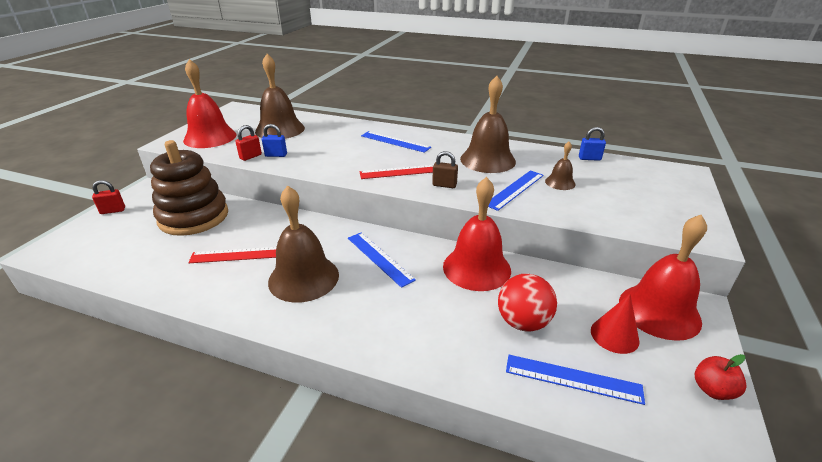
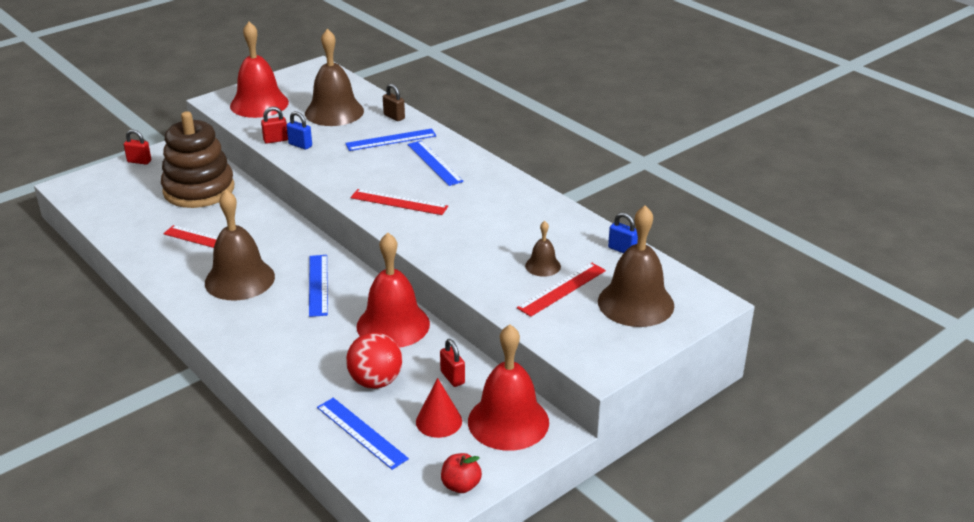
camera: 30 degrees right, 0 degrees up
brown padlock [432,151,458,188] -> brown padlock moved to [383,84,405,121]
brown bell [460,76,516,173] -> brown bell moved to [598,205,674,327]
blue ruler [488,170,544,211] -> blue ruler moved to [345,129,437,151]
none -> red padlock [440,339,465,387]
none -> red ruler [517,263,606,317]

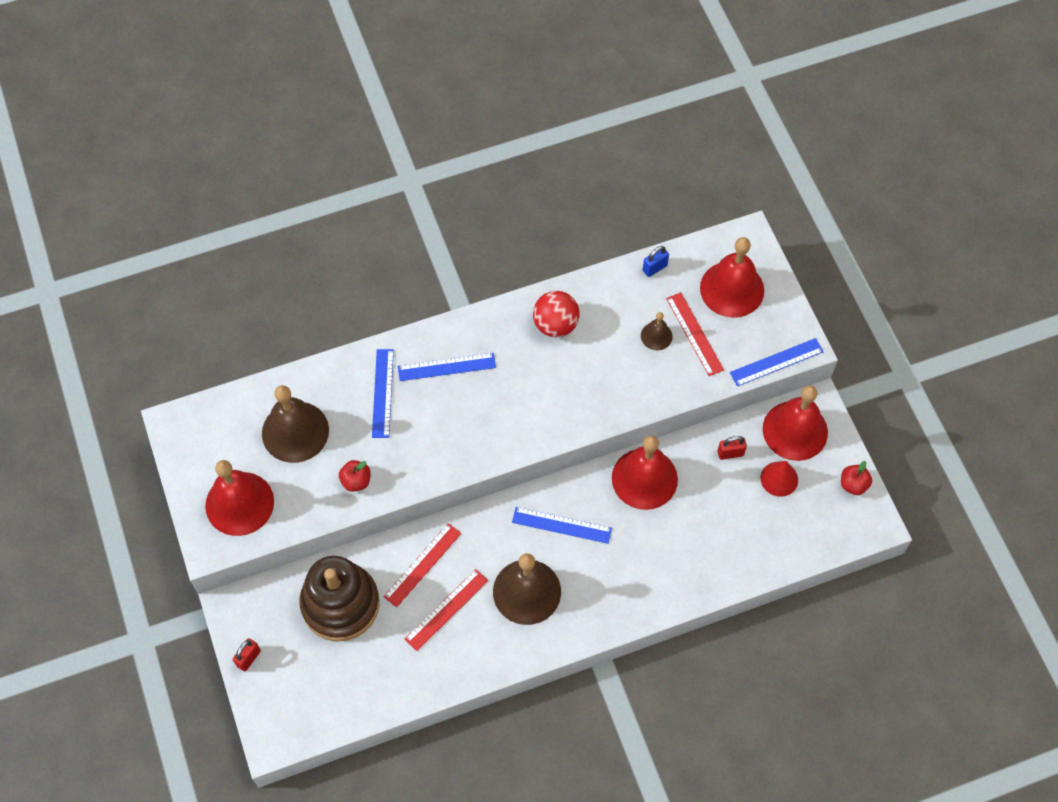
camera: 70 degrees left, 30 degrees up
red padlock [261,107,288,144] -> none
blue padlock [287,111,312,150] -> red apple [339,460,371,492]
blue ruler [317,398,409,470] -> blue ruler moved to [730,338,824,386]
red ball [346,332,402,389] -> red ball moved to [533,291,579,337]
red ruler [351,189,448,215] -> red ruler moved to [383,523,461,607]
brown padlock [383,84,405,121] -> none
brown bell [598,205,674,327] -> red bell [700,237,764,318]

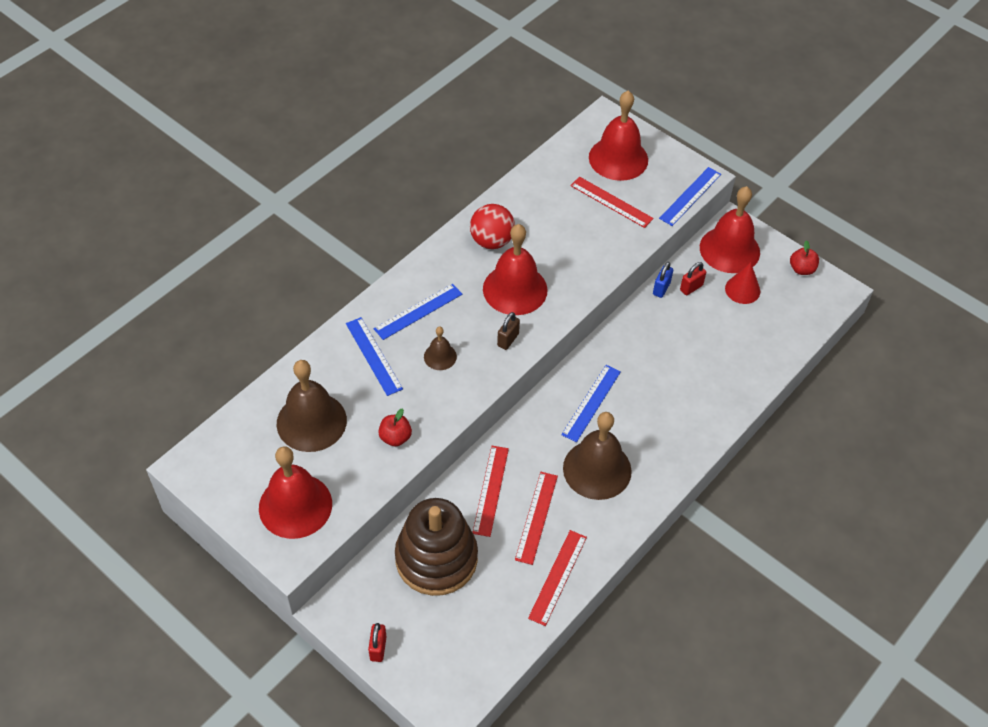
camera: 30 degrees left, 10 degrees down
blue ruler [512,507,612,544] -> blue ruler turned 45 degrees counterclockwise [561,365,621,442]
red bell [612,435,678,510] -> red bell moved to [483,224,547,315]
brown bell [641,312,673,350] -> brown bell moved to [424,327,457,370]
blue padlock [643,246,669,277] -> blue padlock moved to [653,262,673,298]
none -> brown padlock [497,312,520,350]
none -> red ruler [528,530,587,626]

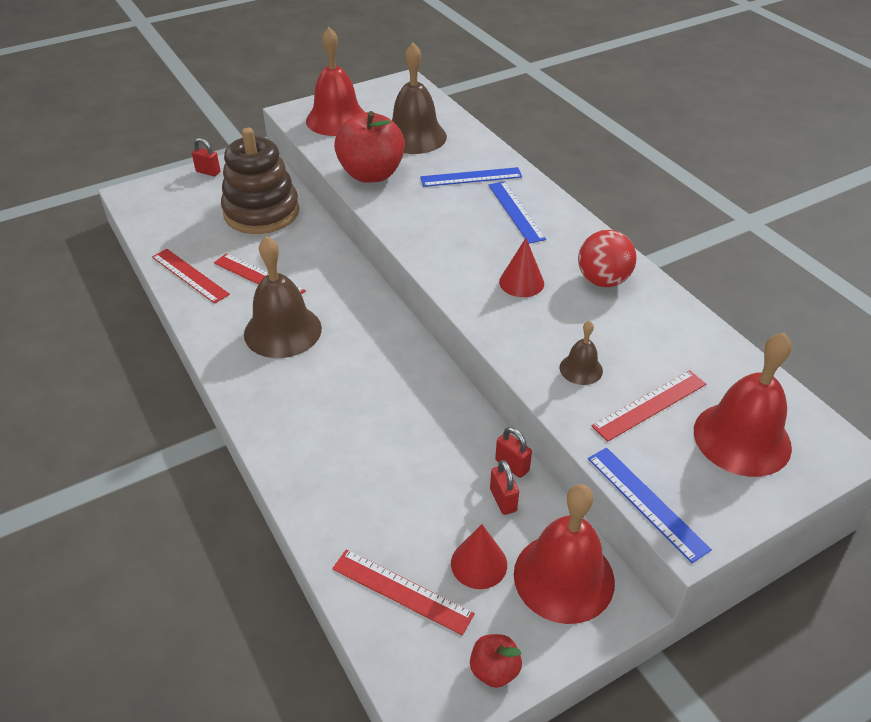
camera: 110 degrees right, 10 degrees down
red apple [378,408,412,447] -> red apple [334,111,405,183], size x2.17
brown bell [424,327,457,370] -> brown bell moved to [560,321,603,385]
red ruler [472,446,509,537] -> red ruler moved to [332,549,475,635]
red bell [483,224,547,315] -> red cone [499,238,544,297]
brown padlock [497,312,520,350] -> none
blue ruler [561,365,621,442] -> none
blue padlock [653,262,673,298] -> red padlock [495,427,532,478]

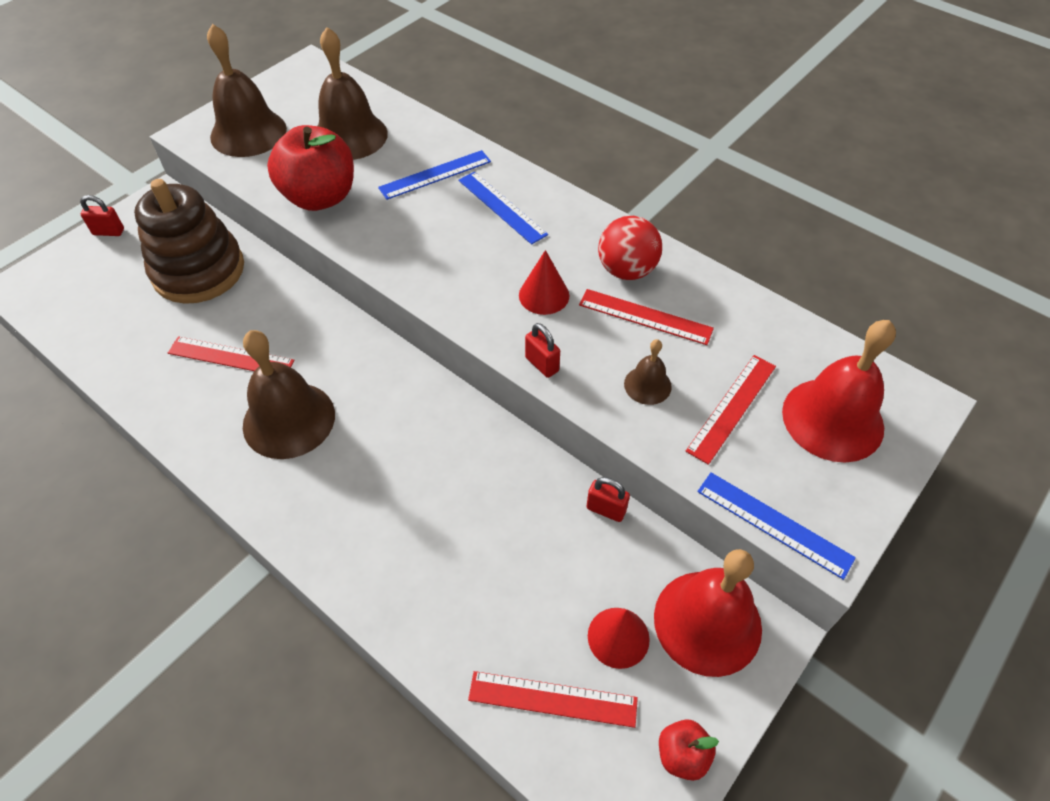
camera: 20 degrees left, 10 degrees up
red ruler [152,249,230,304] -> red ruler moved to [579,289,714,345]
red bell [306,27,365,136] -> brown bell [207,24,287,157]
red padlock [490,460,519,515] -> red padlock moved to [525,323,560,378]

